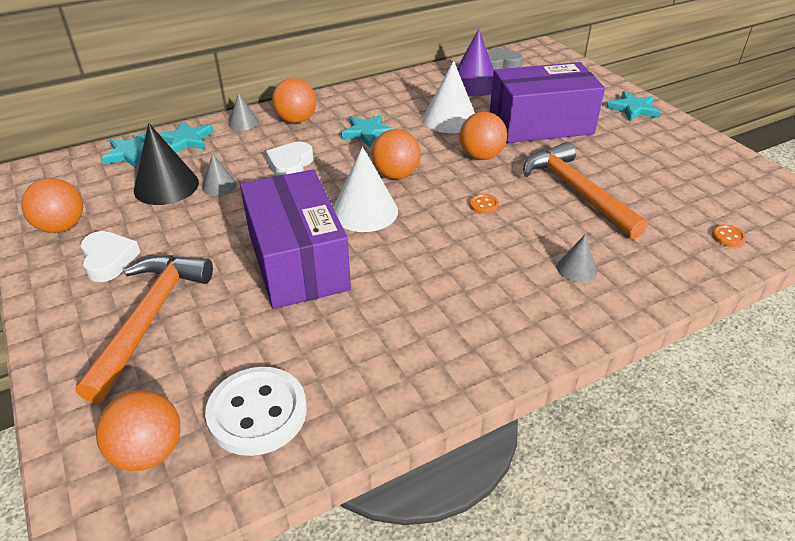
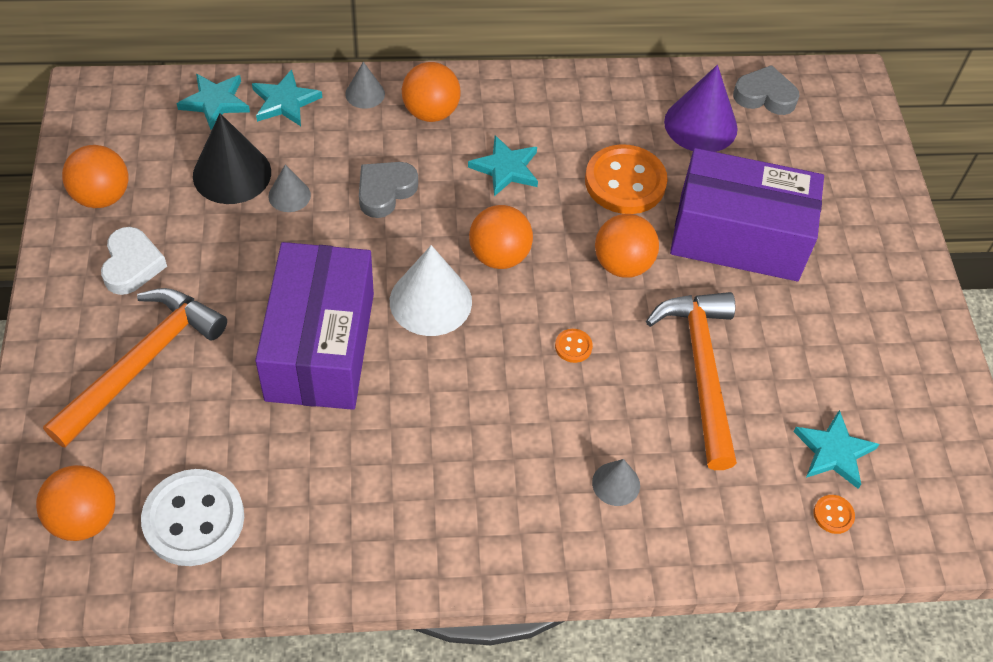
camera: 20 degrees right, 15 degrees up
white heart [266,142,313,176] -> grey heart [359,162,418,218]
white cone [423,61,475,133] -> orange button [585,144,668,214]
turquoise star [606,91,661,121] -> turquoise star moved to [793,410,879,489]

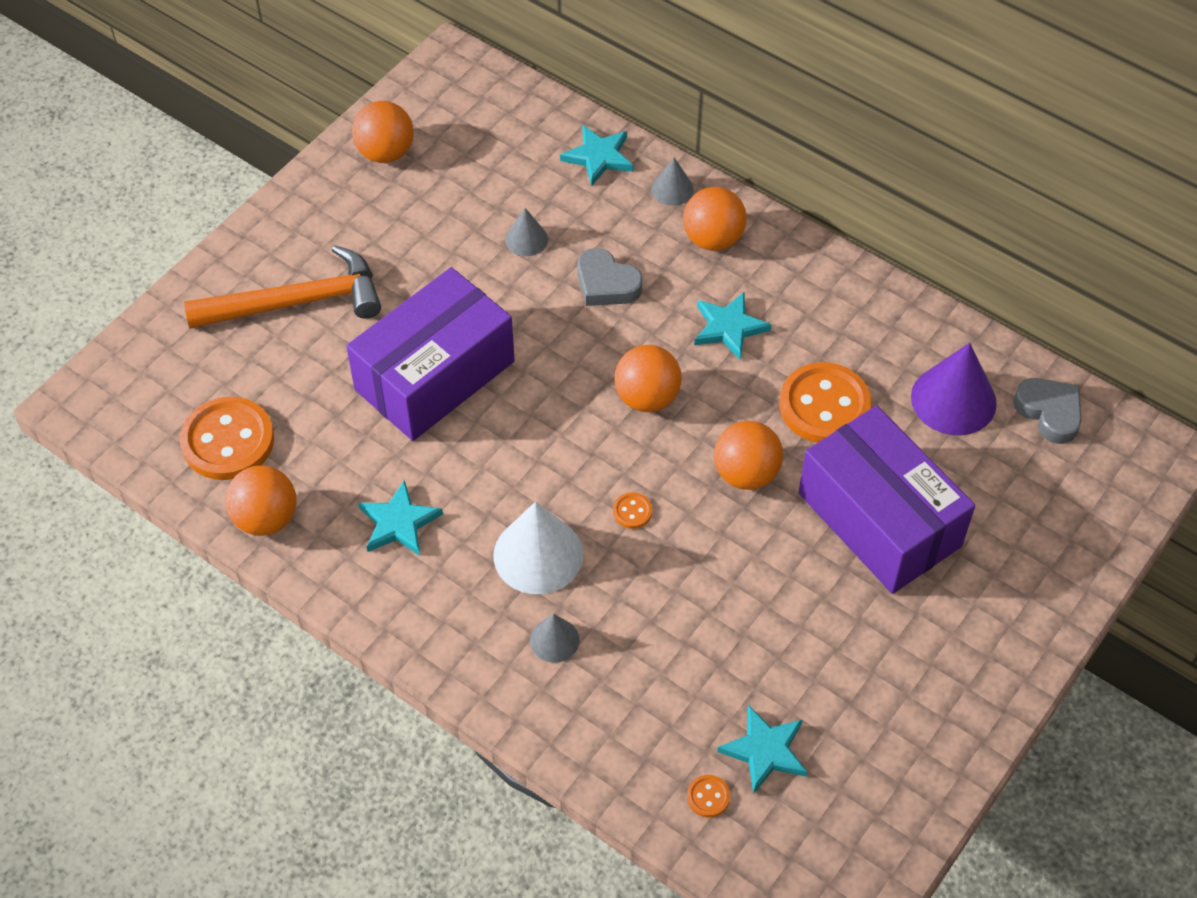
camera: 45 degrees right, 0 degrees up
orange ball [36,465,115,541] -> orange ball moved to [225,466,297,536]
white heart [101,227,167,295] -> none
white button [141,469,244,566] -> orange button [180,397,274,480]
turquoise star [177,74,250,130] -> turquoise star moved to [358,480,443,556]
black cone [193,113,271,204] -> none
grey heart [359,162,418,218] -> grey heart turned 135 degrees counterclockwise [577,248,643,306]
white cone [390,245,472,336] -> white cone moved to [494,502,583,594]
orange hammer [646,292,737,470] -> none

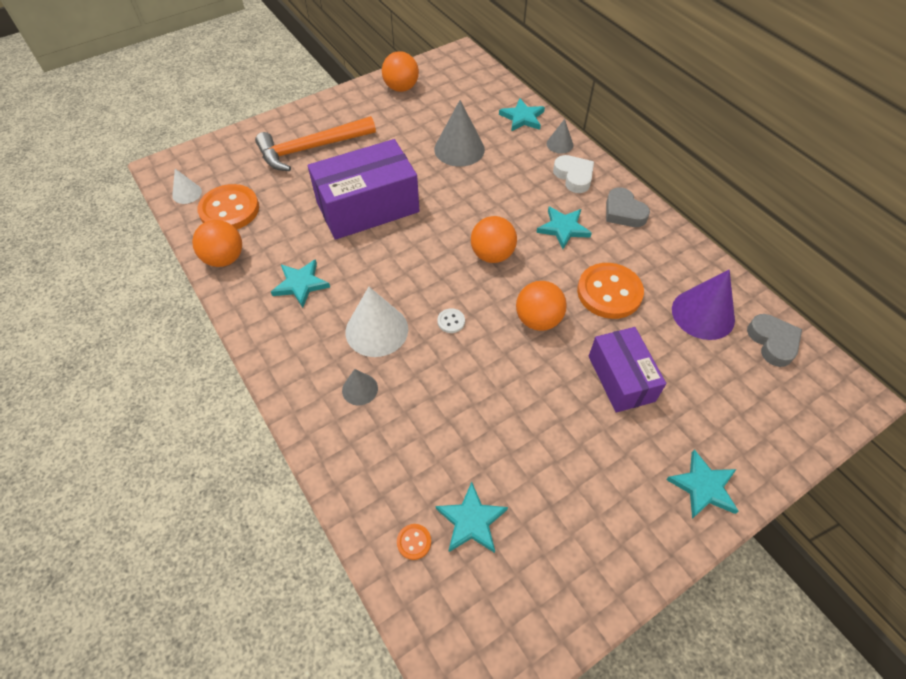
camera: 20 degrees right, 0 degrees up
orange hammer [184,245,381,329] -> orange hammer turned 150 degrees clockwise [255,116,376,171]
grey cone [505,208,548,256] -> grey cone [434,100,485,167], size x1.86
grey heart [577,248,643,306] -> grey heart moved to [606,188,650,227]
orange button [613,492,652,529] -> white button [437,308,465,333]
orange ball [683,187,747,251] -> white heart [553,155,594,193]
purple box [798,405,975,594] -> purple box [589,327,666,413], size x0.62
none -> white cone [172,169,202,204]
none -> turquoise star [666,449,739,519]

